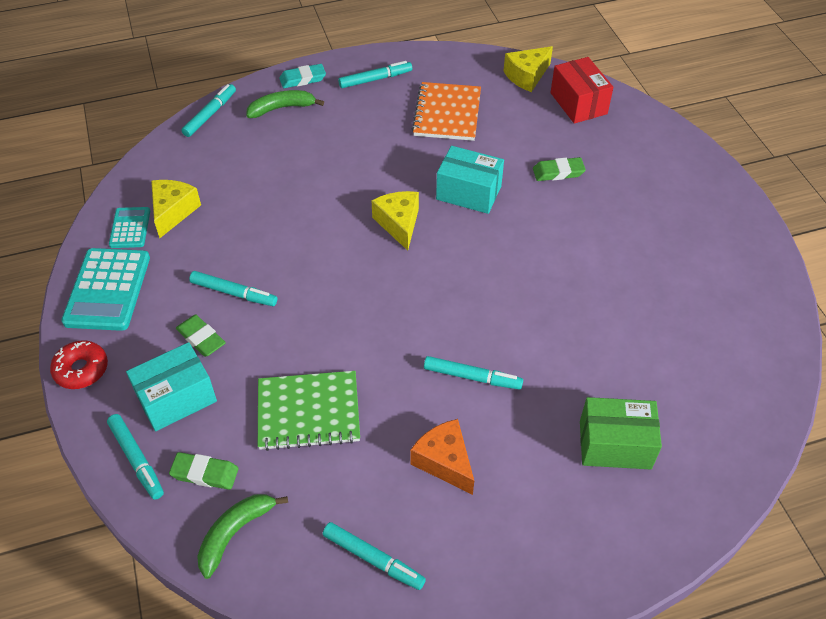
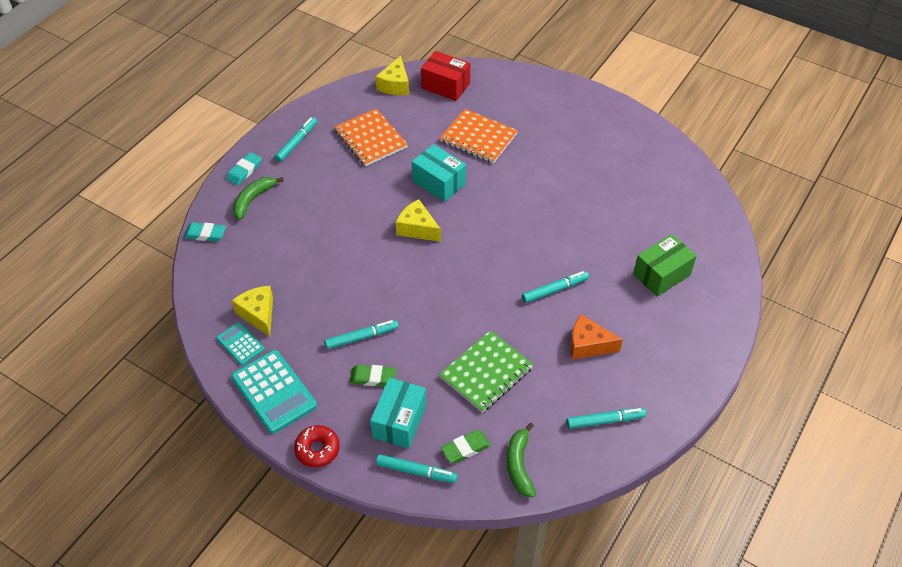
camera: 40 degrees left, 0 degrees up
turquoise marker [181,84,236,137] -> turquoise eraser [184,222,226,242]
turquoise box [436,146,504,214] -> turquoise box turned 60 degrees clockwise [412,144,466,202]
green eraser [533,157,586,181] -> orange notebook [440,109,518,163]

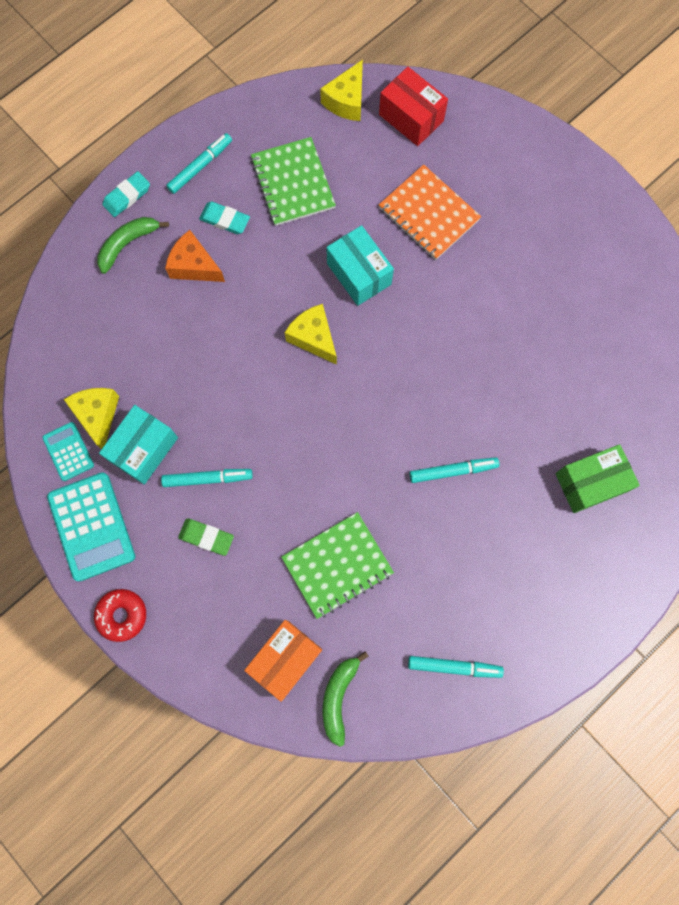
camera: 15 degrees right, 25 degrees up
turquoise eraser [184,222,226,242] -> turquoise eraser moved to [199,202,250,234]
orange notebook [334,109,408,166] -> green notebook [251,137,336,226]
turquoise box [370,378,426,449] -> turquoise box moved to [99,405,178,485]
turquoise marker [376,454,458,483] -> none
green eraser [441,430,491,463] -> orange box [244,620,322,702]
orange cheese [570,314,623,360] -> orange cheese moved to [165,230,225,282]

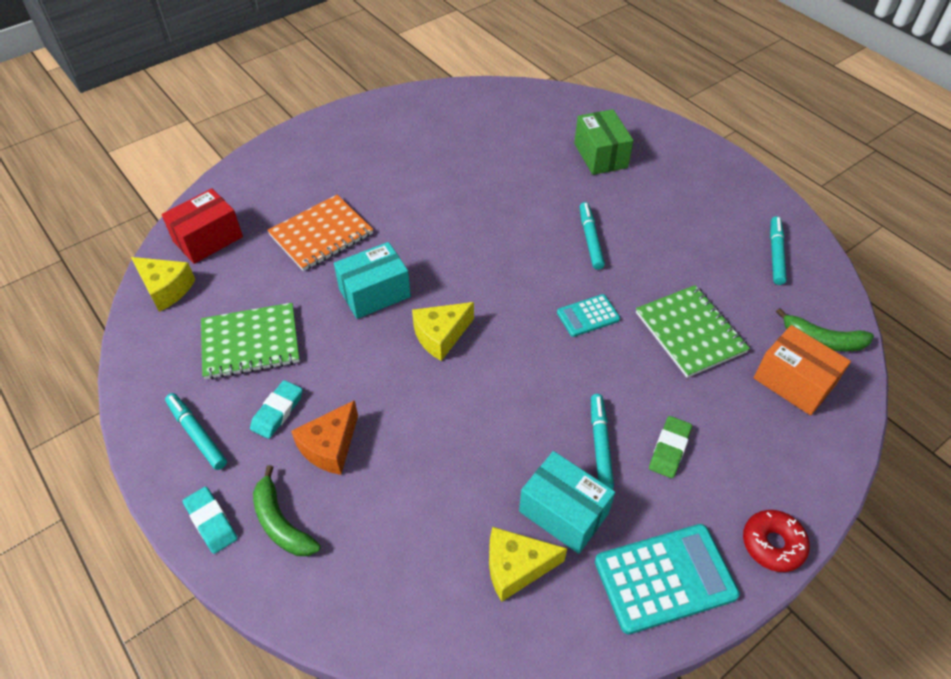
camera: 85 degrees left, 25 degrees down
turquoise calculator [42,422,94,481] -> turquoise calculator moved to [557,294,620,337]

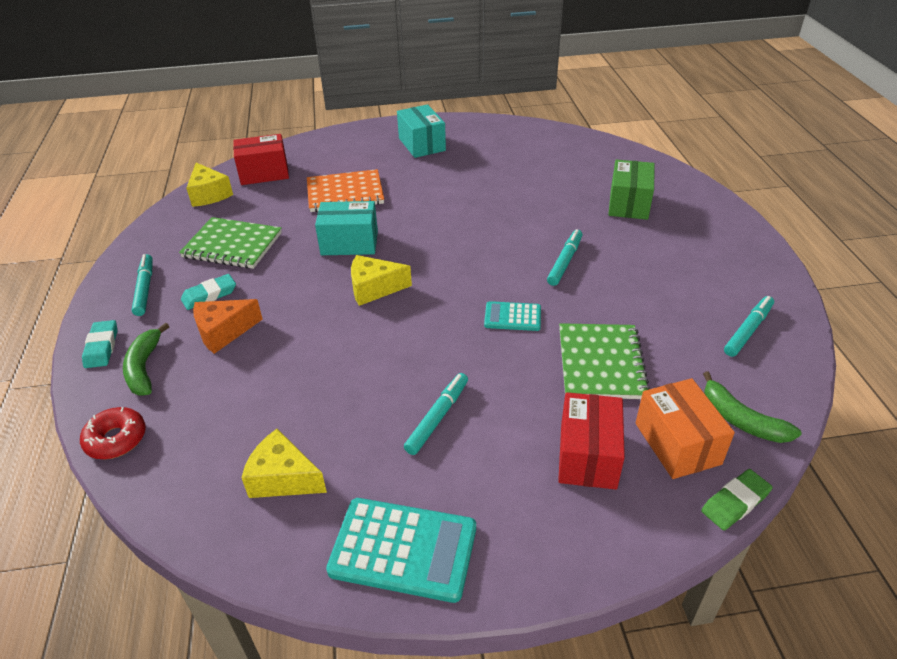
camera: 30 degrees right, 10 degrees down
turquoise box [519,451,615,554] -> turquoise box moved to [397,104,446,158]
green eraser [649,416,692,478] -> green eraser moved to [701,469,773,530]
red donut [743,510,810,572] -> red donut moved to [80,407,146,459]
none -> red box [558,392,625,490]

